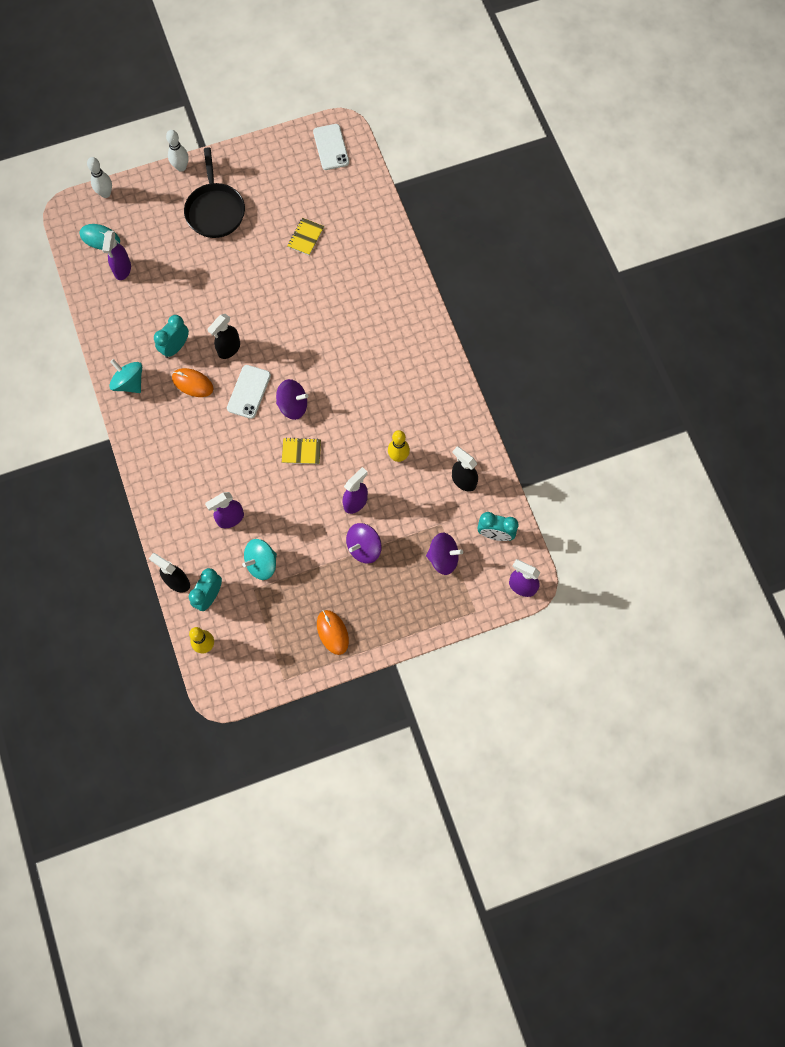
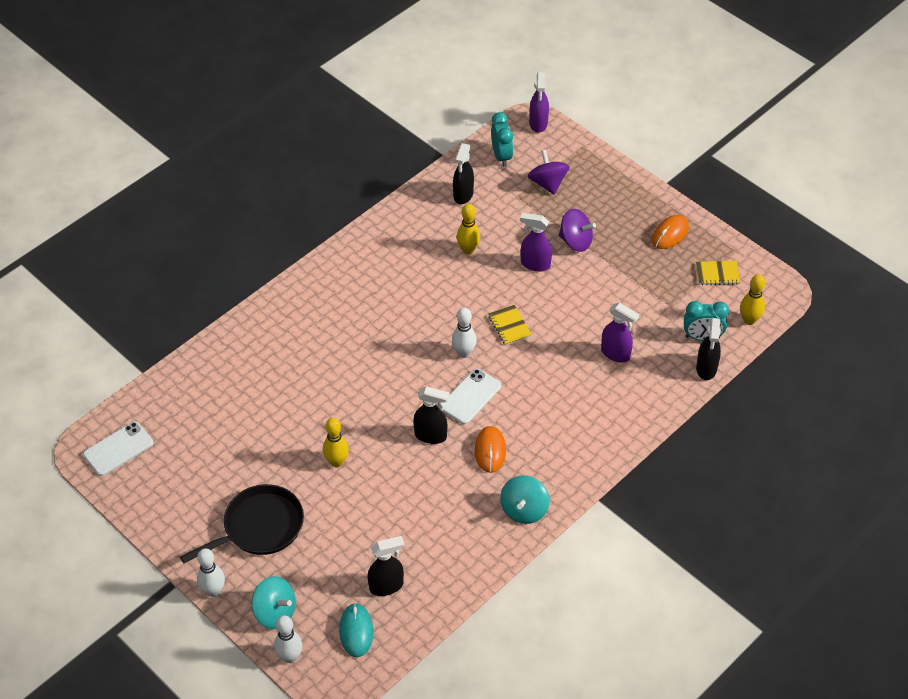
camera: 115 degrees left, 20 degrees down
purple spray bottle [102,230,131,280] -> black spray bottle [367,536,404,596]
turquoise clock [154,315,189,358] -> none
white phone [227,365,271,419] -> white phone turned 45 degrees counterclockwise [442,369,501,424]
turquoise spinning top [242,539,277,580] -> turquoise spinning top moved to [251,576,296,629]
purple spinning top [276,379,308,420] -> white bowling pin [452,307,477,358]
yellow notebook [288,218,324,256] -> yellow notebook moved to [696,261,741,285]
none -> yellow bowling pin [323,418,349,467]

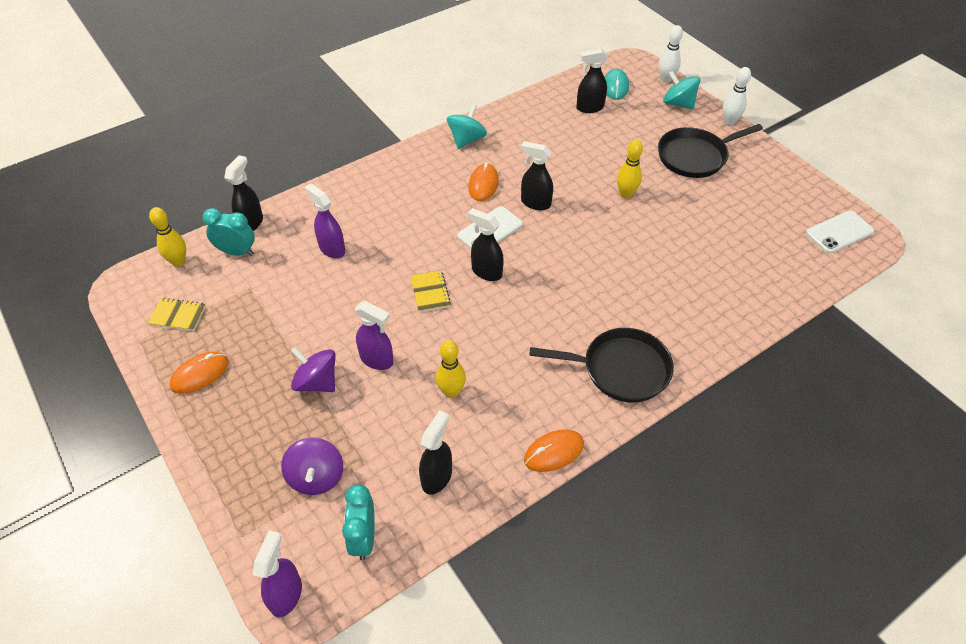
camera: 170 degrees left, 0 degrees up
white bowling pin [452,307,477,358] -> black spray bottle [468,208,504,281]
none -> orange mouse [524,429,584,472]
none -> black pan [529,328,674,402]

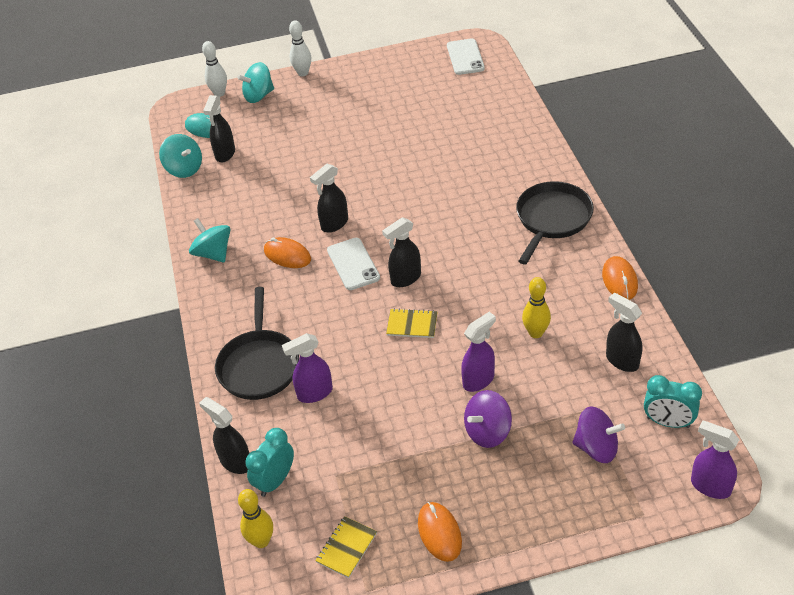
camera: 65 degrees left, 5 degrees down
yellow bowling pin [617,139,643,198] -> none
black pan [658,124,763,178] -> black pan moved to [215,287,299,400]
none -> turquoise spinning top [159,134,202,178]

